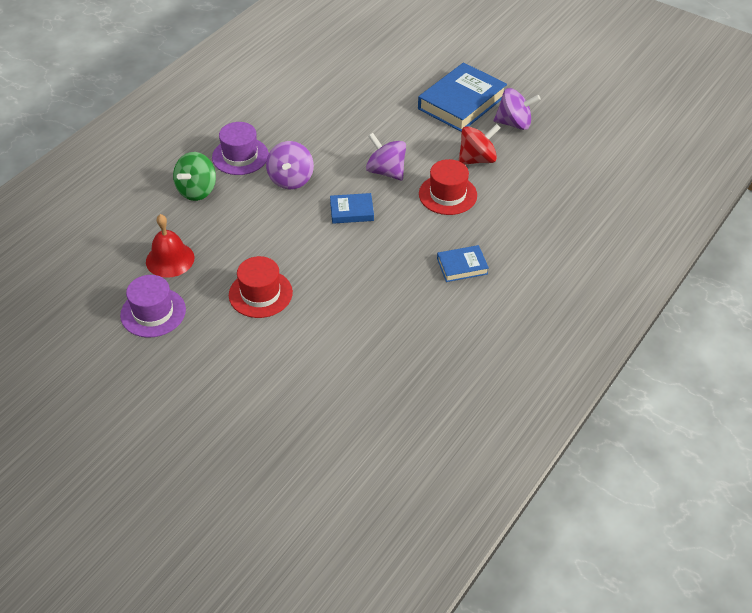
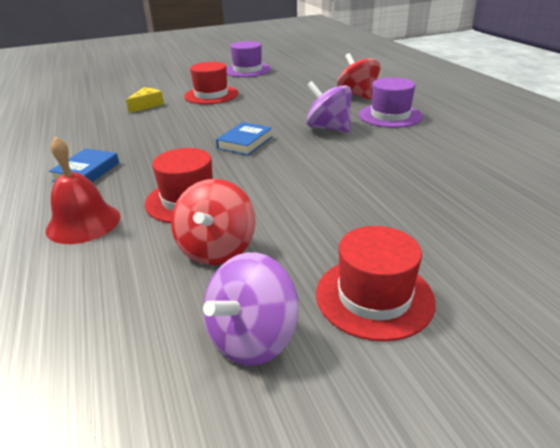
camera: 125 degrees right, 15 degrees down
red bell [146,214,194,278] -> red bell moved to [46,136,120,244]
green spinning top [173,152,216,201] -> red spinning top [337,53,381,100]
purple spinning top [366,133,406,181] -> none
blue book [418,62,507,132] -> red hat [316,226,436,342]
none -> yellow cheese [126,87,164,113]

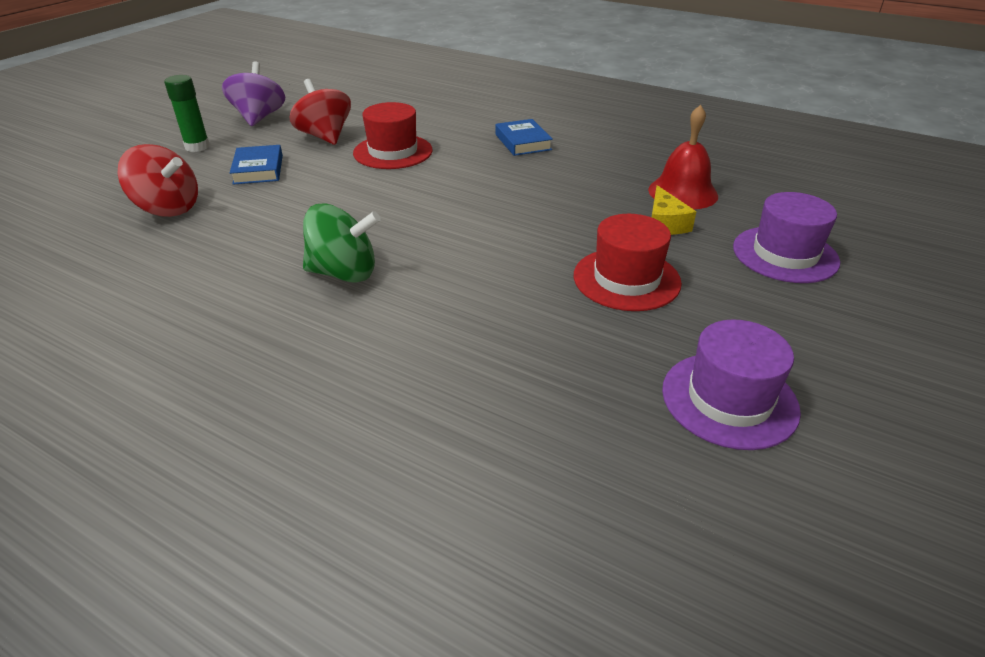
camera: 140 degrees right, 5 degrees up
red bell [46,136,120,244] -> red bell moved to [648,105,718,209]
blue book [216,122,273,155] -> blue book moved to [230,145,283,185]
purple spinning top [306,81,352,133] -> green spinning top [303,203,381,283]
red hat [316,226,436,342] -> green glue stick [164,75,210,152]
red spinning top [337,53,381,100] -> red spinning top moved to [118,144,198,217]
purple hat [359,77,423,128] -> purple hat moved to [733,192,840,283]

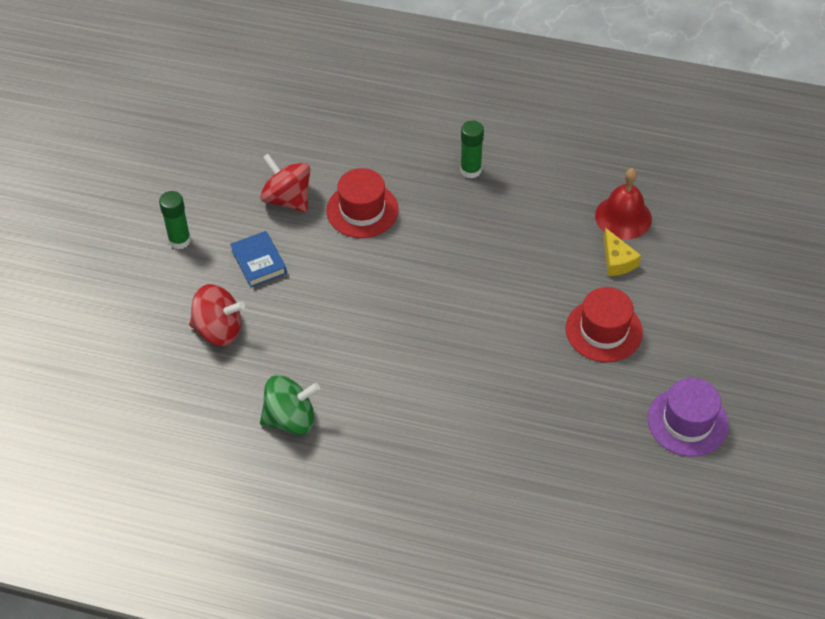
camera: 15 degrees left, 15 degrees up
purple spinning top [222,61,285,126] -> none
green spinning top [303,203,381,283] -> green spinning top moved to [260,375,320,435]
blue book [495,119,553,156] -> green glue stick [460,120,484,179]
purple hat [733,192,840,283] -> none

